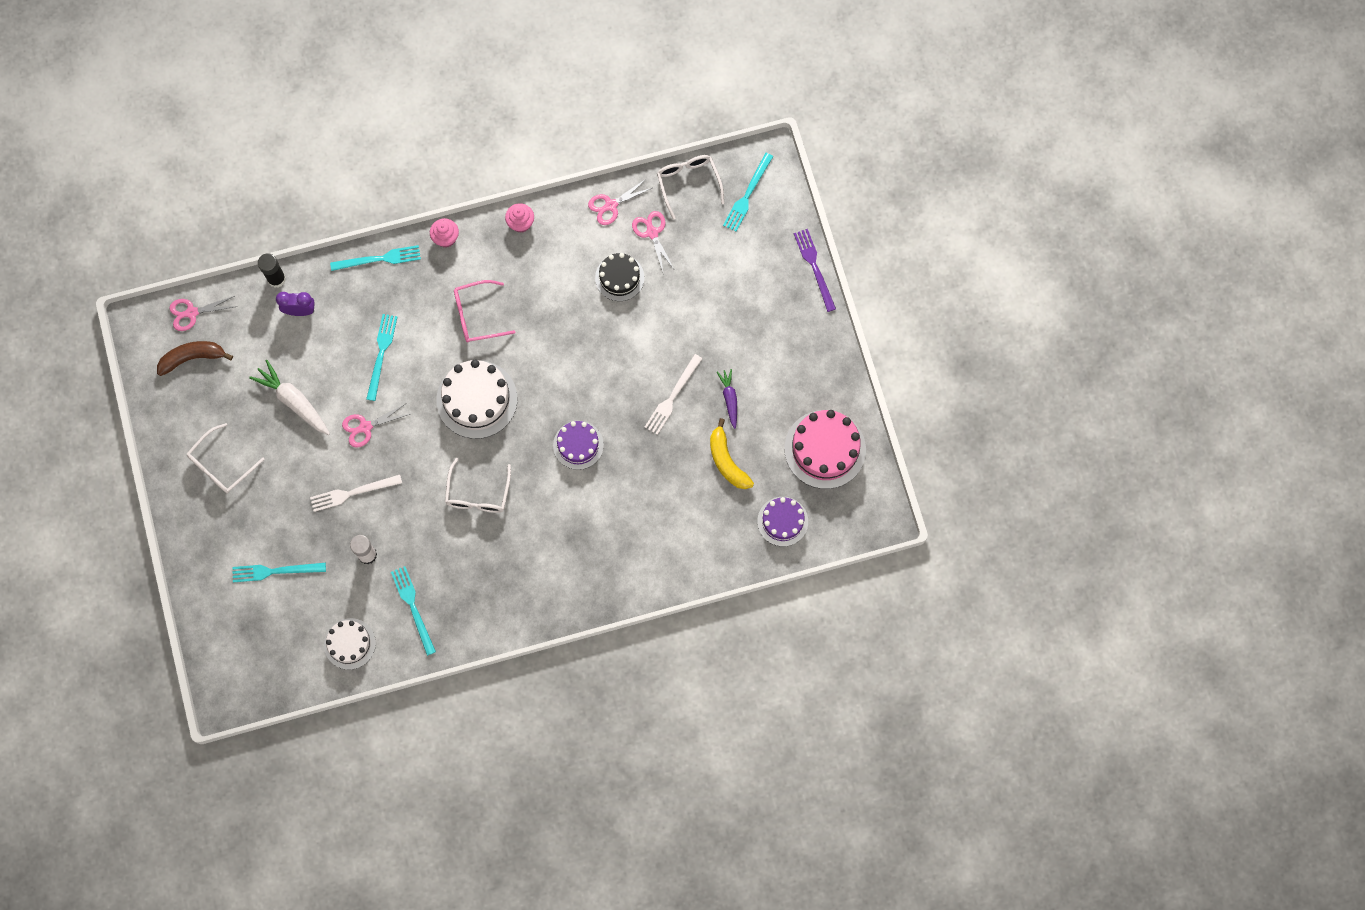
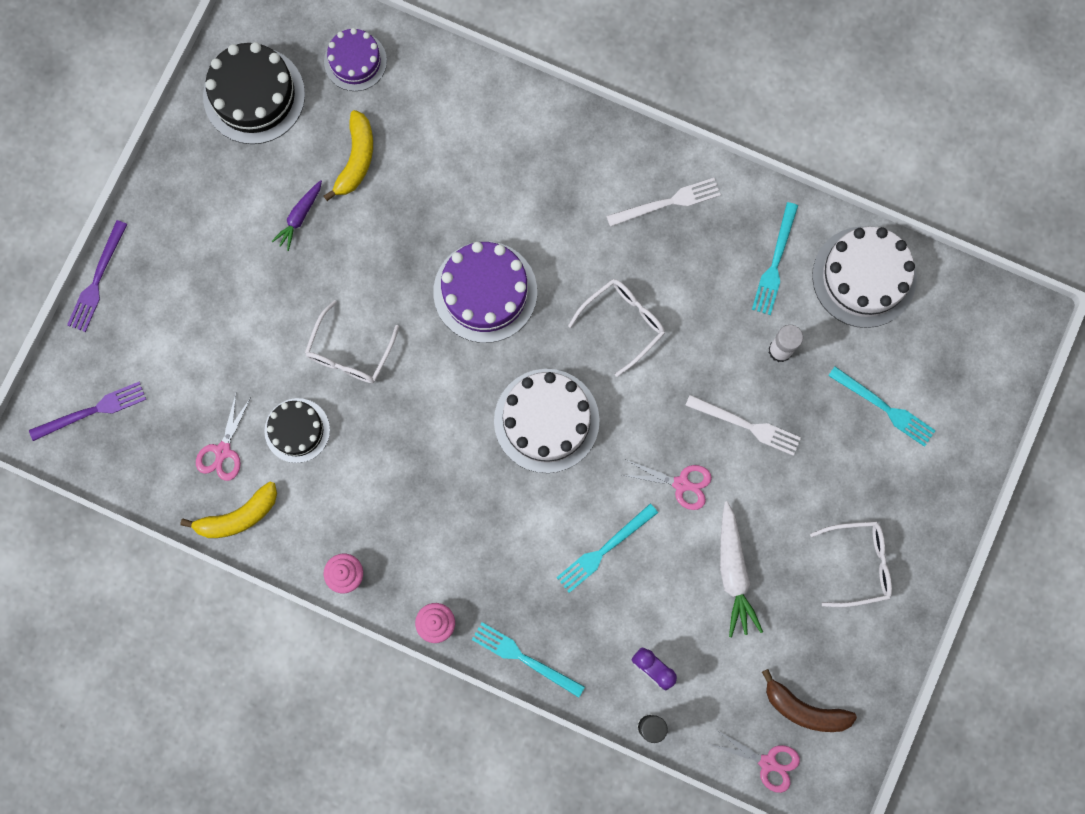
camera: 140 degrees left, 5 degrees up
white cake [324,618,376,670] -> white cake [812,226,917,328], size x1.61
pink glasses [454,280,515,343] -> none
purple cake [553,421,604,470] -> purple cake [433,241,537,343], size x1.61
pink scissors [588,179,652,225] -> yellow banana [180,482,277,538]
white fork [645,354,702,435] -> white fork moved to [606,178,721,227]
white glasses [657,155,724,219] -> white glasses moved to [305,300,399,383]
turquoise fork [723,153,773,232] -> purple fork [29,382,146,441]
pink cake [785,410,866,489] -> black cake [203,42,305,144]

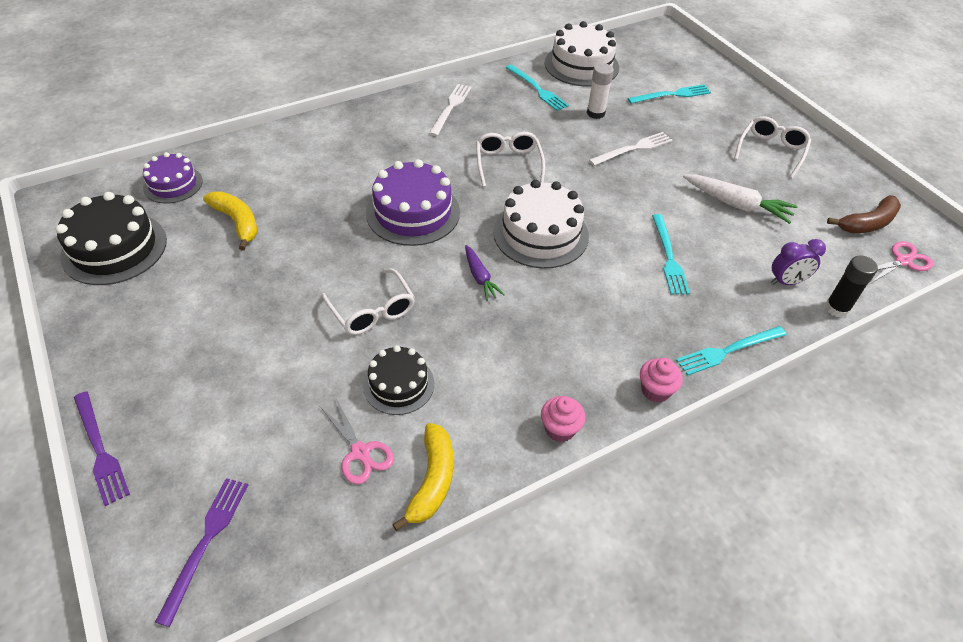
camera: 55 degrees left, 30 degrees down
purple carrot [271,180,322,251] -> purple carrot moved to [465,245,505,301]
pink scissors [622,460,712,510] -> none

